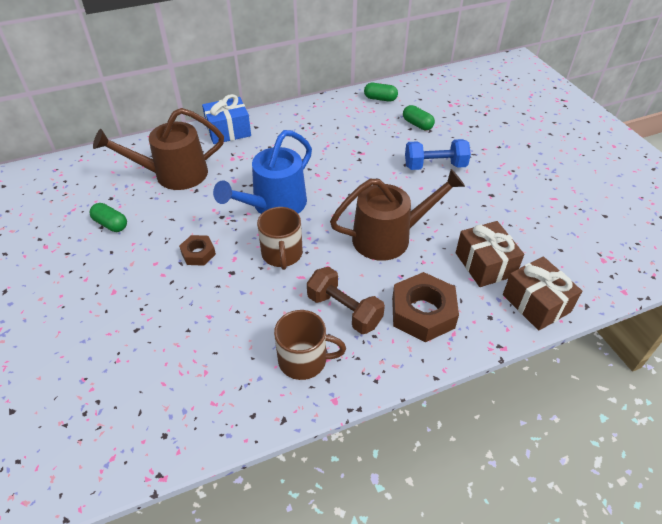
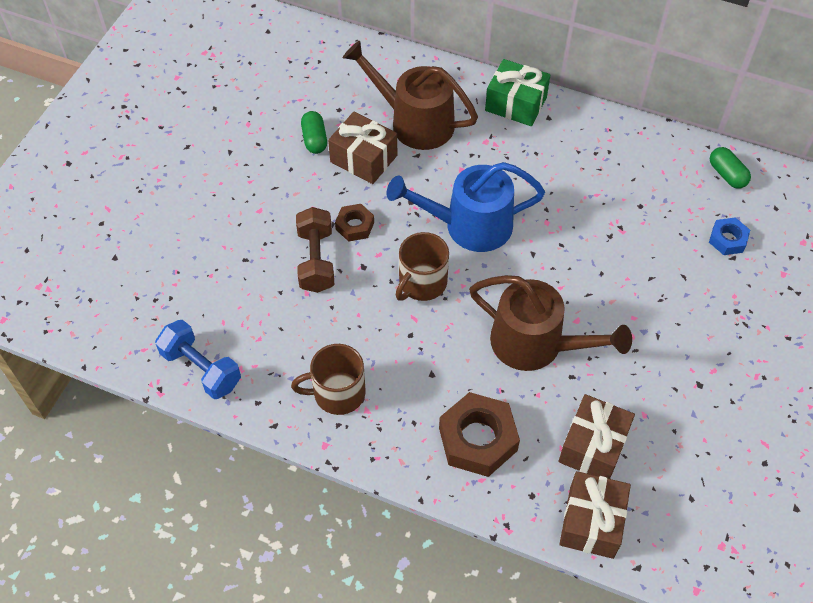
camera: 45 degrees right, 10 degrees up
blue gift [202,94,251,144] -> green gift [485,59,550,126]
brown mug [274,310,346,380] -> brown mug turned 120 degrees clockwise [291,344,366,415]
brown dumbbell [307,267,385,334] -> brown dumbbell moved to [296,207,334,293]
green capsule [403,105,435,130] -> blue nut [709,217,750,255]
blue dumbbell [405,139,471,170] -> blue dumbbell moved to [155,320,241,399]
none -> brown gift [328,111,397,184]

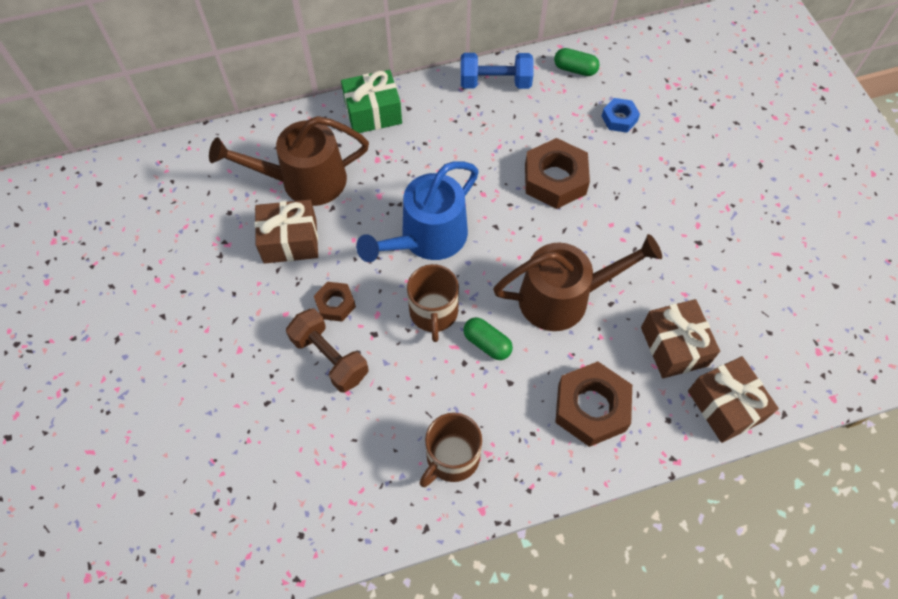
camera: 40 degrees left, 5 degrees up
blue dumbbell [155,320,241,399] -> blue dumbbell moved to [461,53,534,89]
green capsule [301,111,327,154] -> green capsule moved to [463,317,513,360]
none -> brown nut [525,138,590,209]

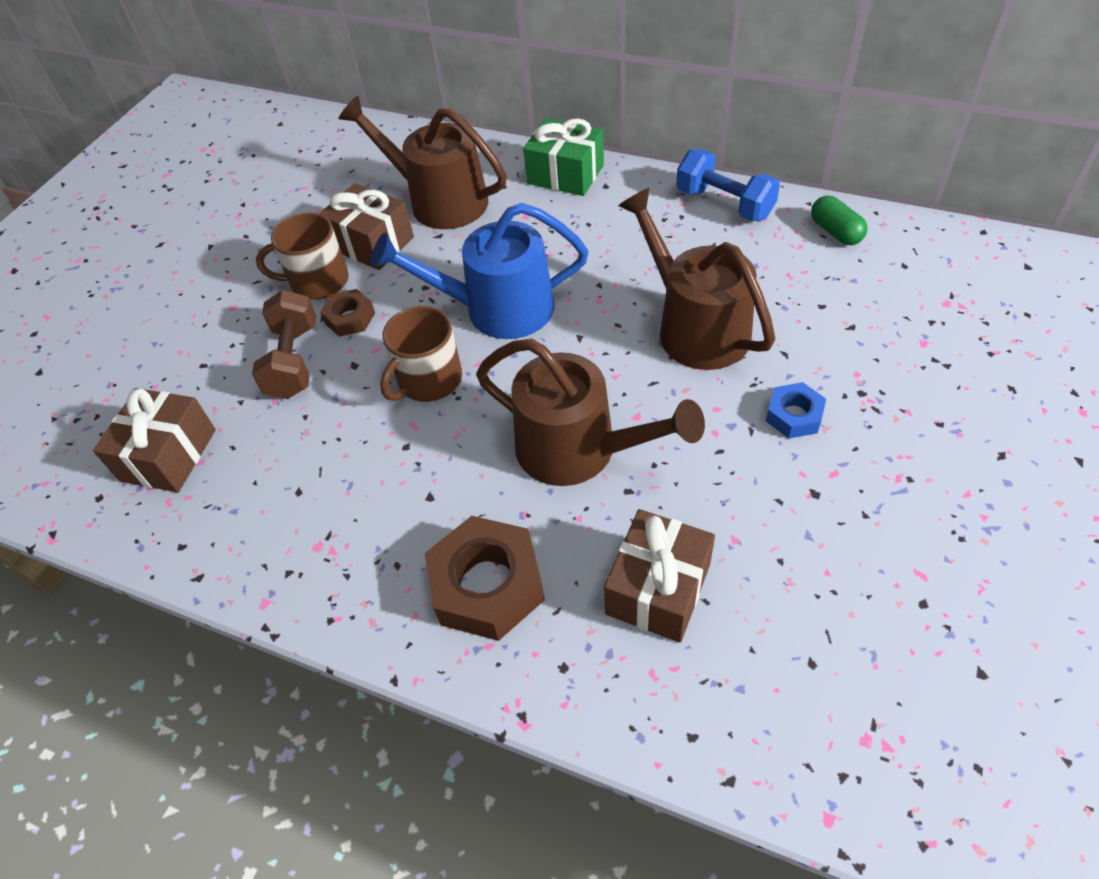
camera: 45 degrees right, 10 degrees down
brown mug [420,413,482,487] -> brown mug moved to [256,213,349,300]
green capsule [463,317,513,360] -> none
brown nut [525,138,590,209] -> brown watering can [618,188,775,370]
blue nut [602,98,640,133] -> blue nut moved to [766,382,826,439]
brown gift [688,356,779,443] -> brown gift moved to [93,388,216,492]

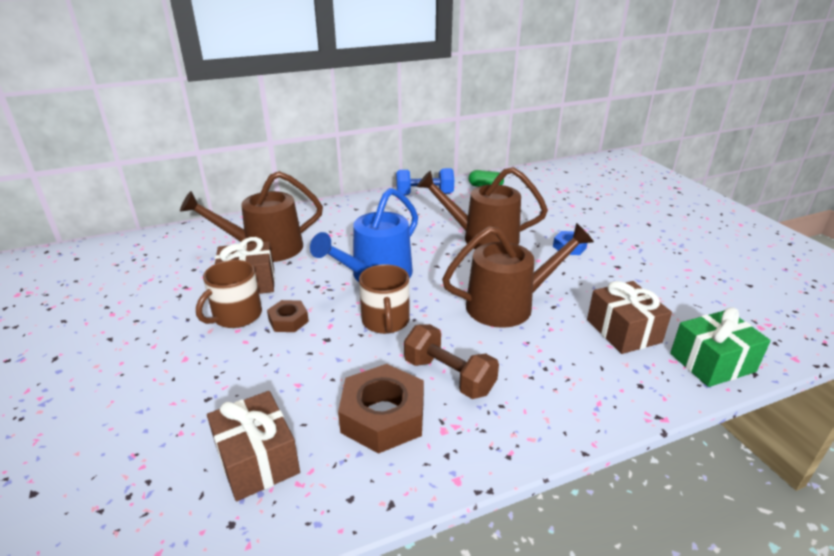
camera: 50 degrees left, 20 degrees down
brown dumbbell [252,290,316,399] -> brown dumbbell moved to [404,324,499,399]
brown nut [425,516,545,641] -> brown nut moved to [338,364,424,454]
green gift [523,118,604,196] -> green gift moved to [670,307,771,387]

